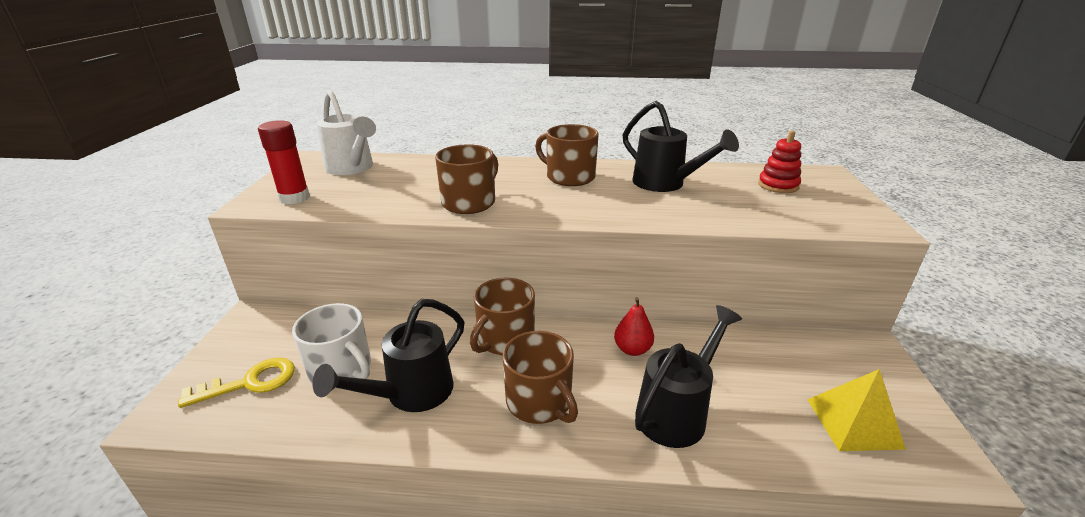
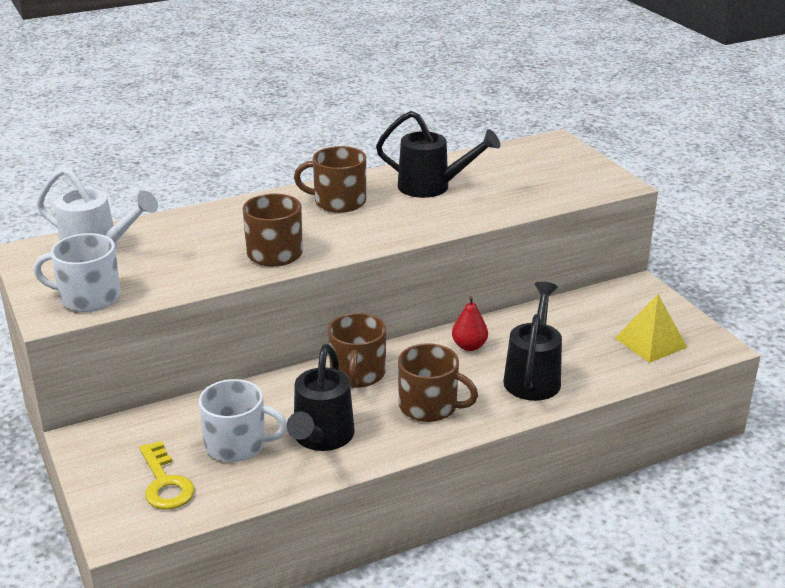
camera: 30 degrees left, 0 degrees up
yellow key [178,358,295,408] -> yellow key turned 120 degrees clockwise [139,441,194,509]
red glue stick [258,120,310,204] -> white mug [33,233,121,312]
red stacking toy [758,131,801,193] -> none

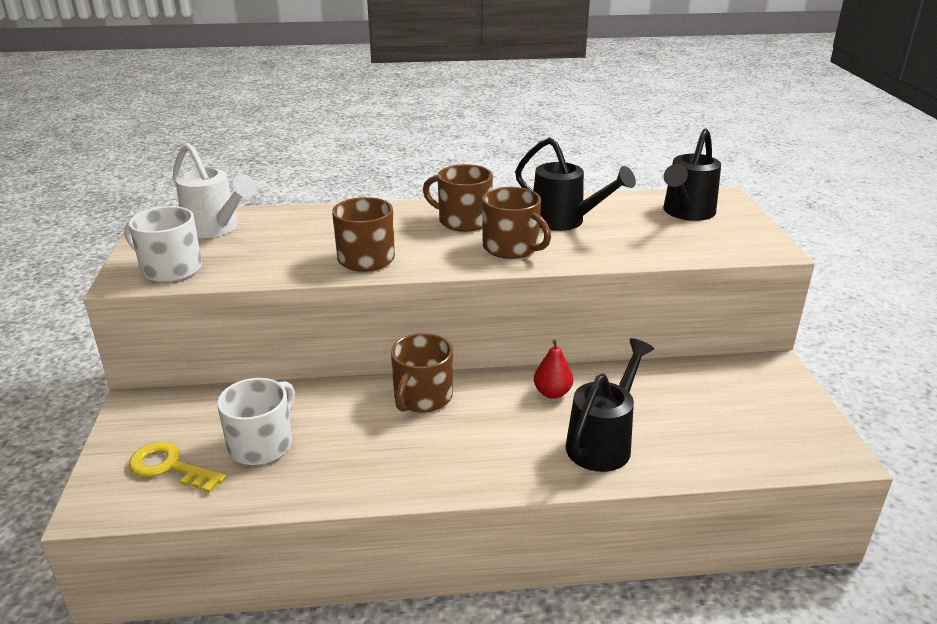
camera: 20 degrees right, 0 degrees up
yellow key [139,441,194,509] -> yellow key turned 120 degrees clockwise [128,442,227,493]
white mug [199,379,287,462] -> white mug turned 90 degrees counterclockwise [217,378,295,465]
black watering can [287,344,355,451] -> black watering can moved to [663,128,721,221]
brown mug [398,343,478,422] -> brown mug moved to [482,187,551,259]
yellow pyramid [615,294,687,363] -> none

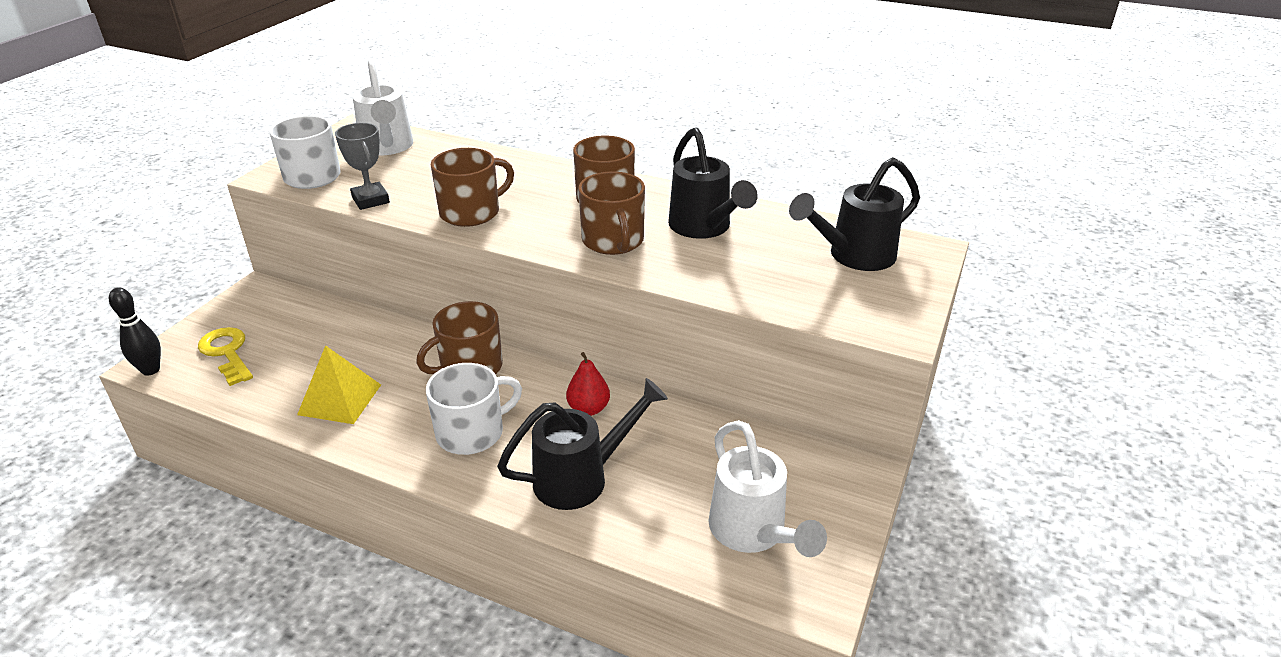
camera: 30 degrees right, 5 degrees up
white mug [217,378,295,465] -> white mug moved to [426,363,522,455]
none -> black bowling pin [109,287,161,376]
none -> yellow pyramid [297,345,381,424]
none -> grey trophy [335,123,390,210]
none -> white watering can [708,420,827,557]

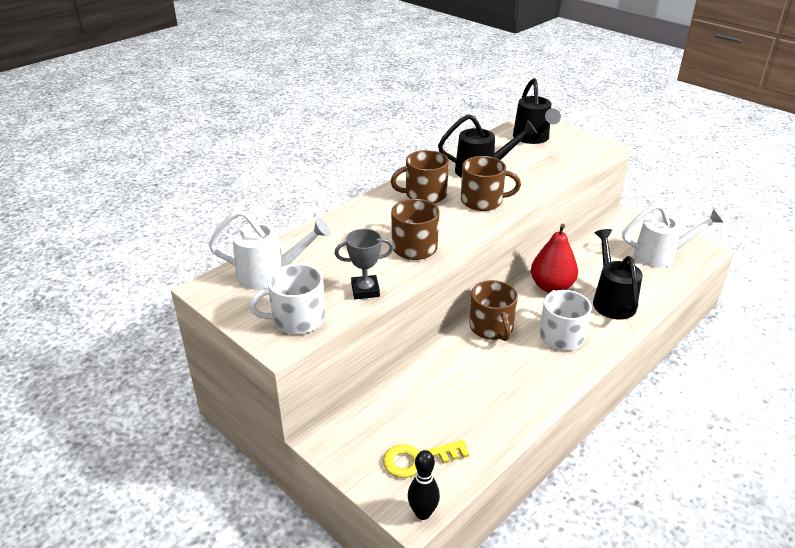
camera: 70 degrees left, 0 degrees up
yellow pyramid [297,345,381,424] -> none
red pear [566,352,610,416] -> red pear [531,224,578,293], size x1.67

